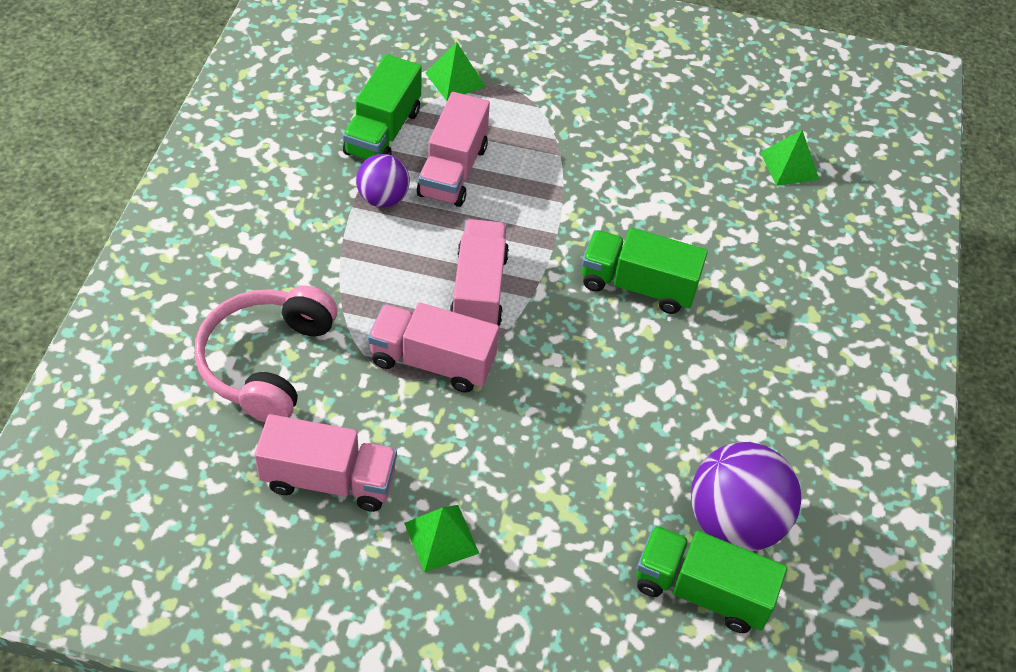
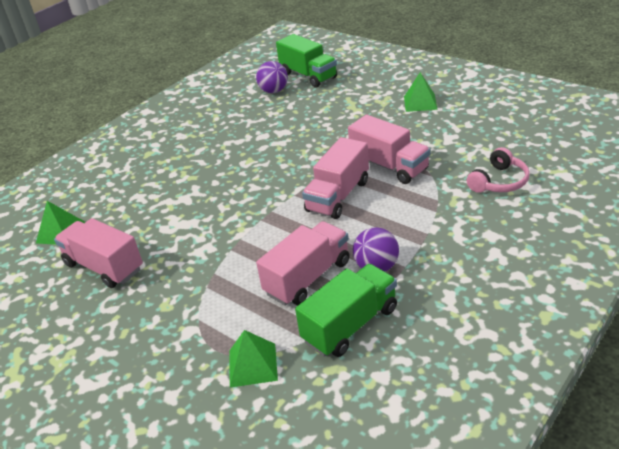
camera: 145 degrees left, 15 degrees down
pink headphones [195,286,337,422] -> pink headphones [467,147,530,193], size x0.60
pink truck [255,414,397,512] -> pink truck moved to [54,218,143,288]
green truck [582,228,708,314] -> none
purple ball [691,442,801,551] -> purple ball [256,61,288,93], size x0.59

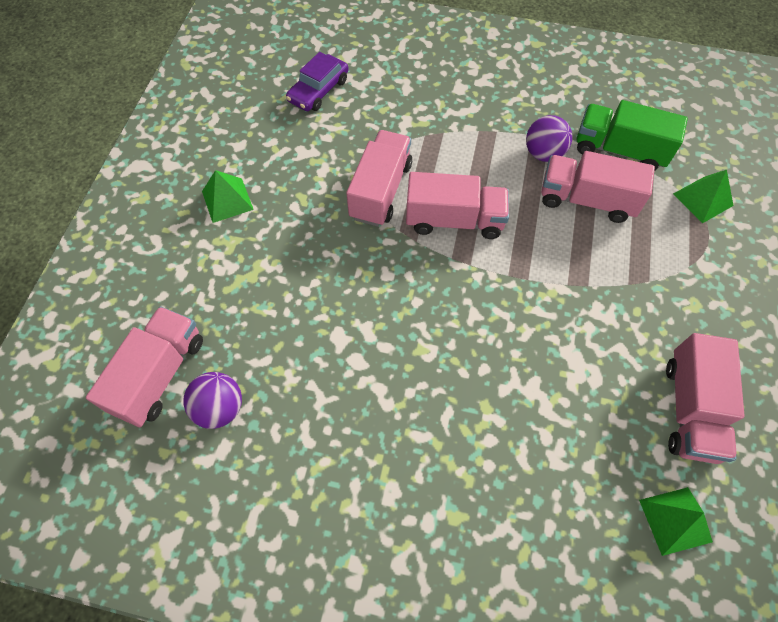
camera: 120 degrees left, 25 degrees up
green truck [276,34,337,88] -> pink truck [86,306,203,427]
pink headphones [467,147,530,193] -> none
none -> purple car [286,52,349,111]

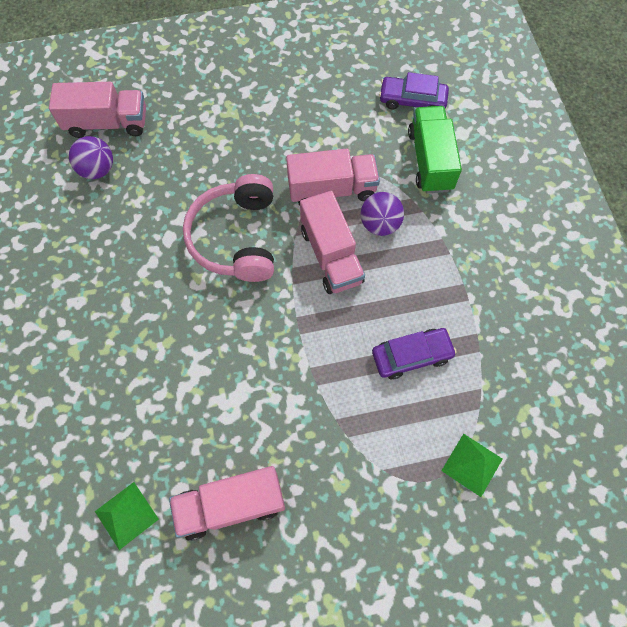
camera: 65 degrees right, 5 degrees up
green pyramid [202,170,254,223] -> none
purple ball [526,115,572,162] -> purple ball moved to [361,192,404,236]
pink truck [541,151,655,223] -> purple car [372,328,457,379]
green truck [577,100,688,171] -> green truck moved to [408,106,462,193]
none -> pink headphones [183,174,274,282]

